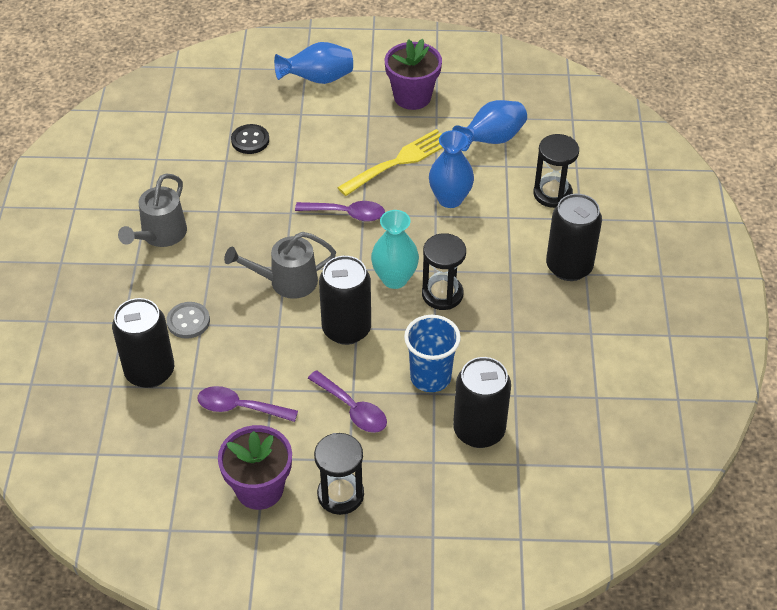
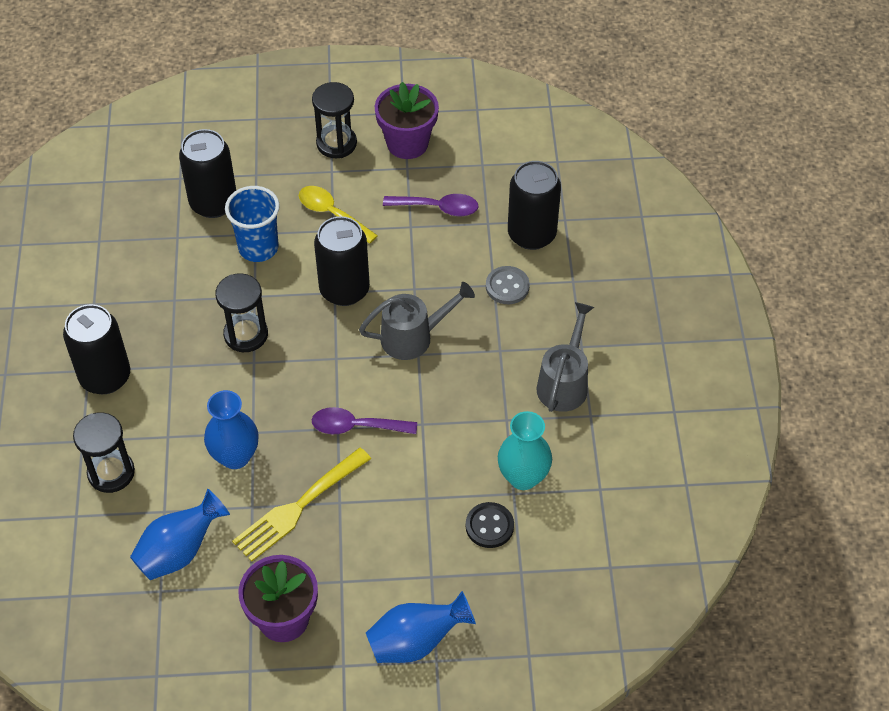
camera: 175 degrees right, 5 degrees up
purple spoon [308,370,387,433] -> yellow spoon [299,186,378,244]
turquoise vase [371,210,419,289] -> turquoise vase moved to [498,411,552,490]

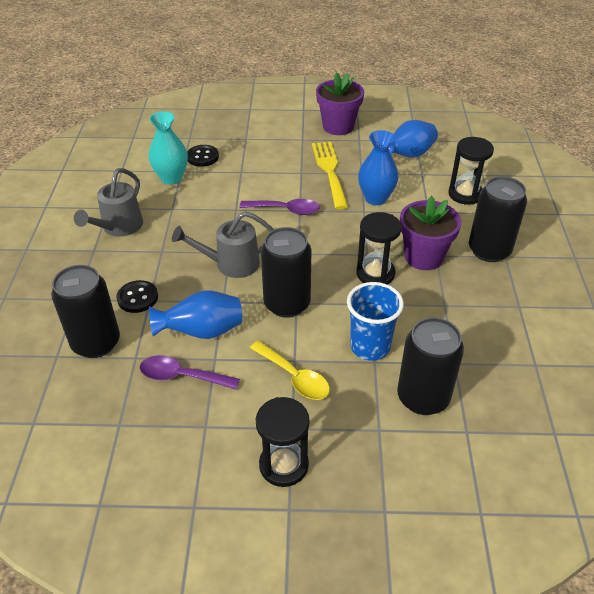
camera: 175 degrees left, 10 degrees down
yellow fork [232,448,371,562] -> yellow fork turned 60 degrees counterclockwise [312,142,348,209]
blue vase [366,591,476,663] -> blue vase moved to [149,290,242,339]
purple flower pot [375,82,439,159] -> purple flower pot moved to [400,196,462,270]
grey button [486,266,530,304] -> black button [116,280,158,313]

